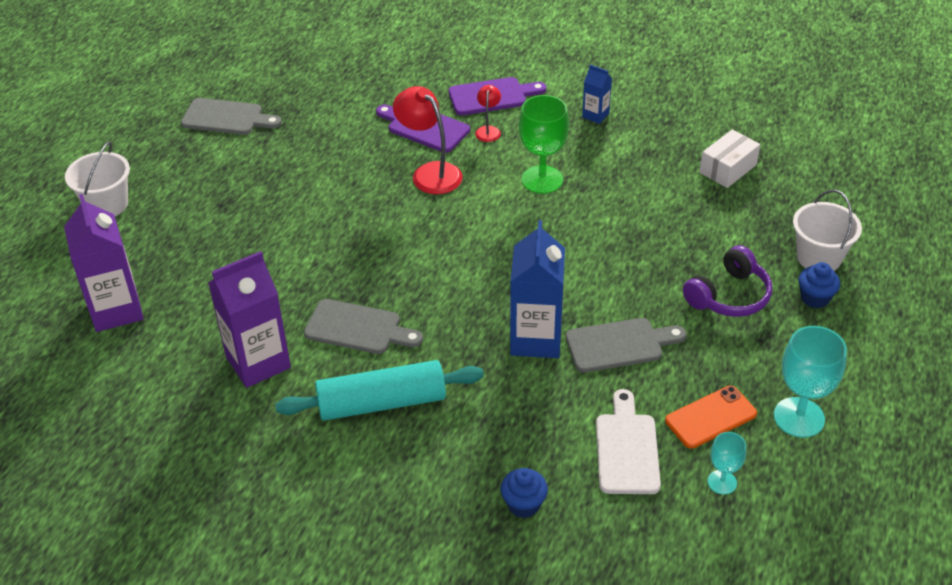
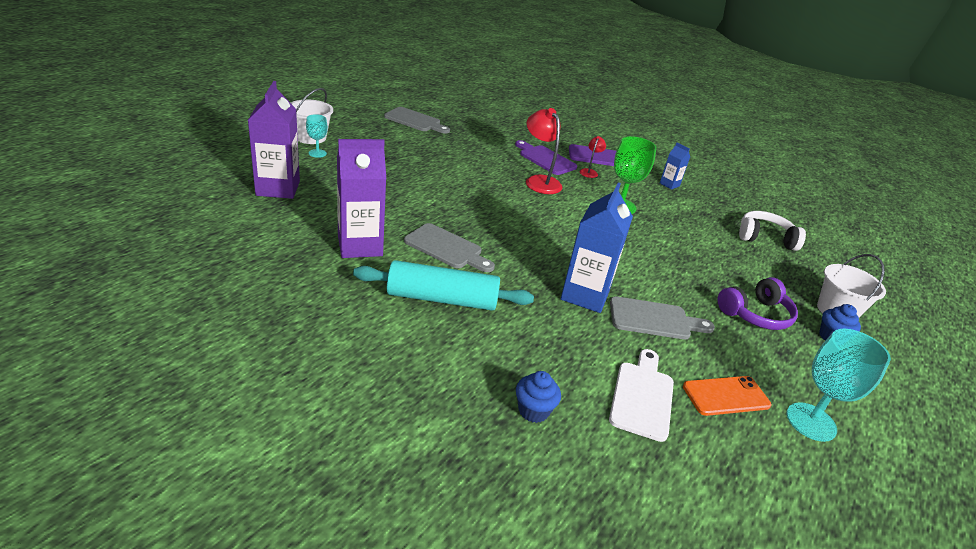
camera: 10 degrees right, 10 degrees down
white box [699,129,760,188] -> white headphones [739,211,806,251]
turquoise goblet [708,432,746,494] -> turquoise goblet moved to [306,114,328,158]

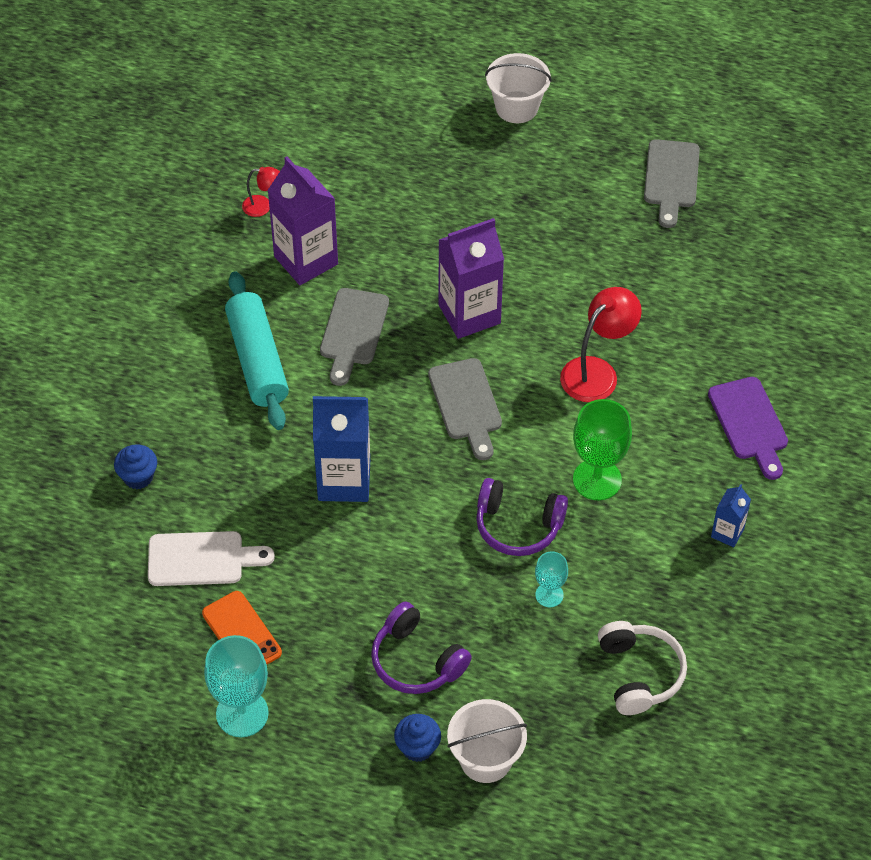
camera: 75 degrees right, 20 degrees up
purple carton [248,81,300,199] -> purple carton moved to [438,218,504,339]
turquoise goblet [306,114,328,158] -> turquoise goblet moved to [535,551,568,607]
purple cutting board [515,140,577,175] -> none
red lamp [580,136,606,178] -> red lamp moved to [242,167,280,217]
grey cutting board [610,296,715,339] -> grey cutting board moved to [428,358,502,460]
none -> purple headphones [476,478,568,556]

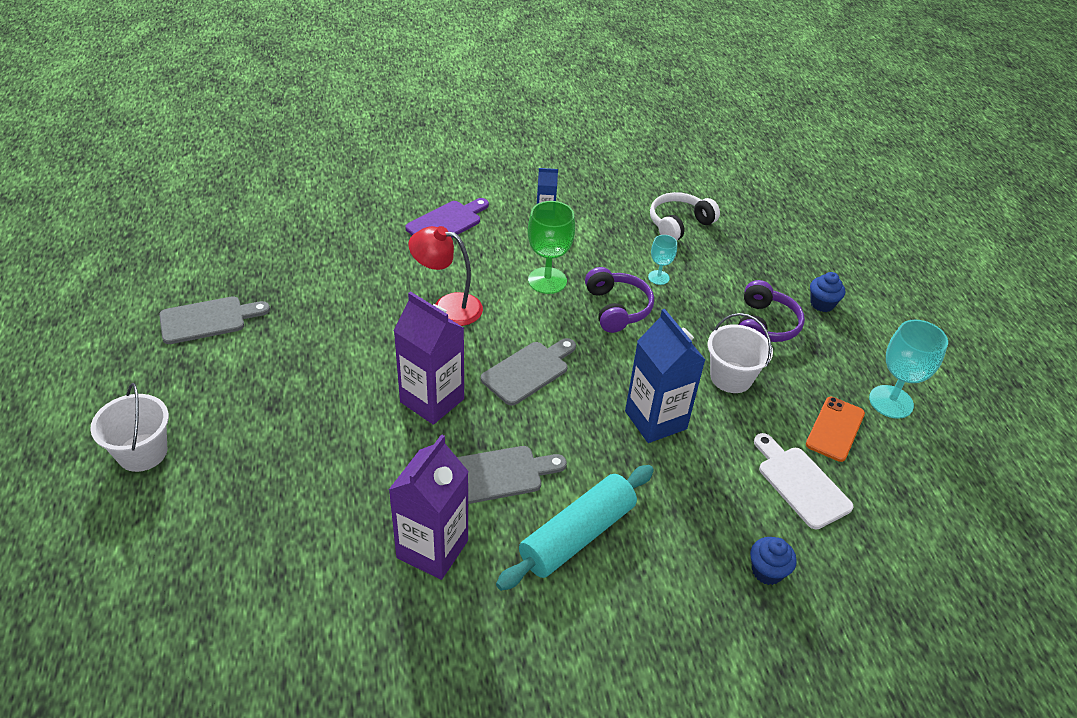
camera: 120 degrees left, 10 degrees down
red lamp [242,167,280,217] -> none
white bucket [447,699,527,783] -> white bucket moved to [708,313,773,393]

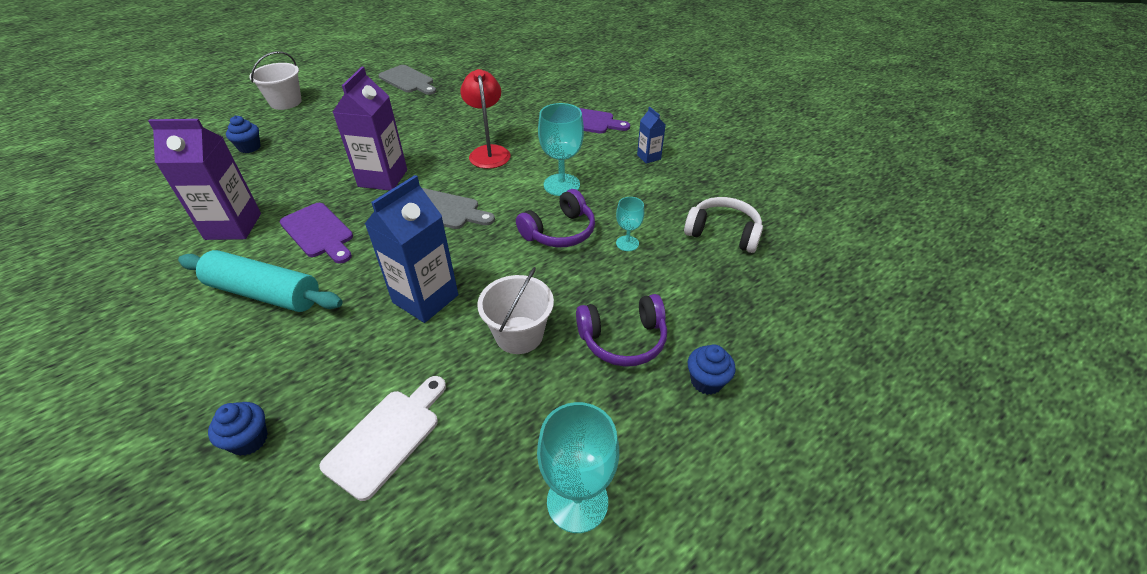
camera: 65 degrees right, 0 degrees up
grey cutting board [457,446,567,504] -> purple cutting board [280,203,353,264]
green goblet [528,201,575,294] -> turquoise goblet [538,103,584,196]
orange phone [806,397,865,462] -> none
none -> blue cupcake [226,116,261,153]

